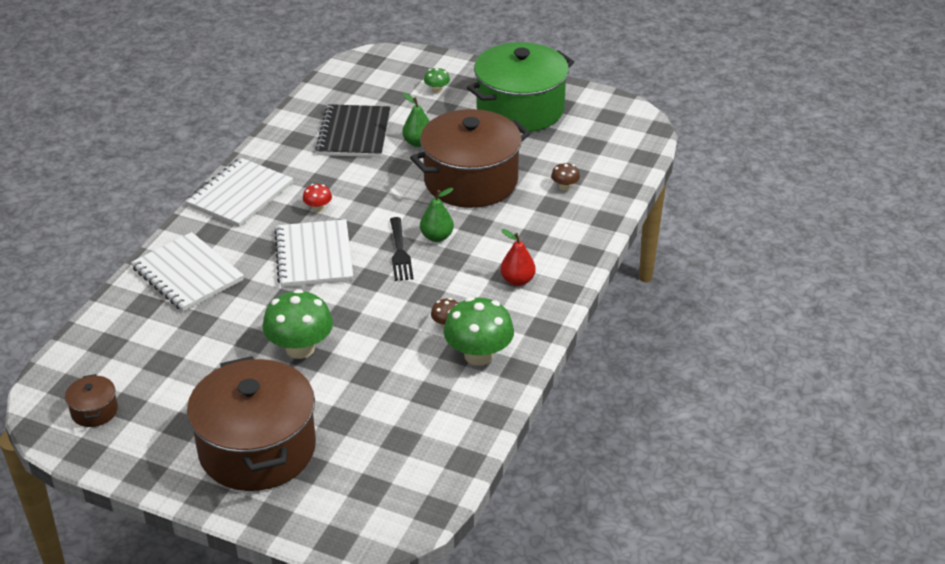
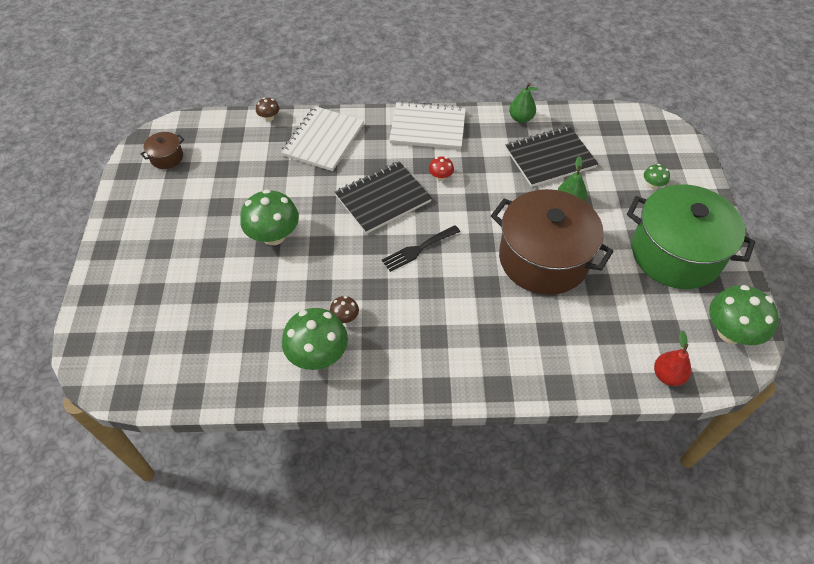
camera: 65 degrees right, 15 degrees up
brown pot [187,356,316,491] -> none
white notebook [274,219,353,287] -> black notebook [335,161,432,234]
green pear [420,188,454,242] -> green pear moved to [509,83,538,123]
red pear [500,229,536,286] -> red pear moved to [654,331,691,386]
brown mushroom [551,162,580,191] -> brown mushroom moved to [256,98,279,121]
none -> green mushroom [709,285,779,345]

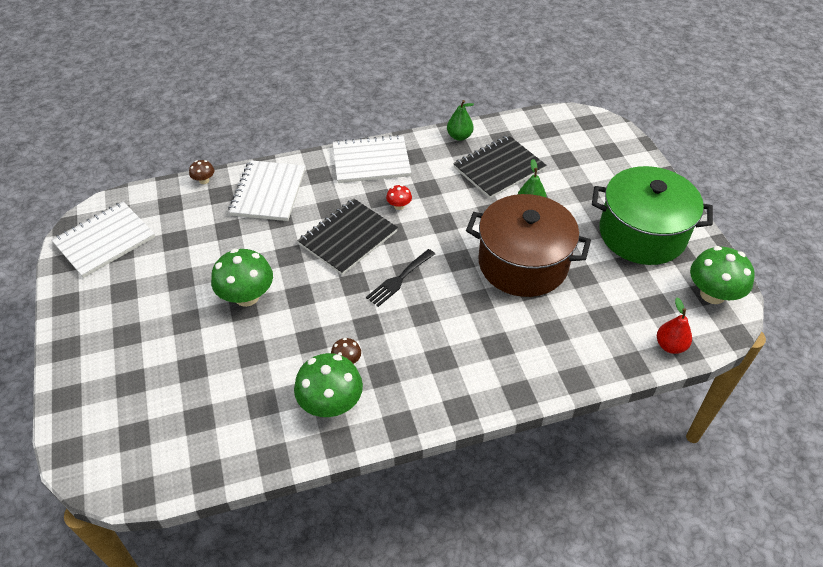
camera: 15 degrees left, 5 degrees down
brown pot [140,132,184,169] -> white notebook [51,202,155,278]
green mushroom [644,164,670,189] -> none

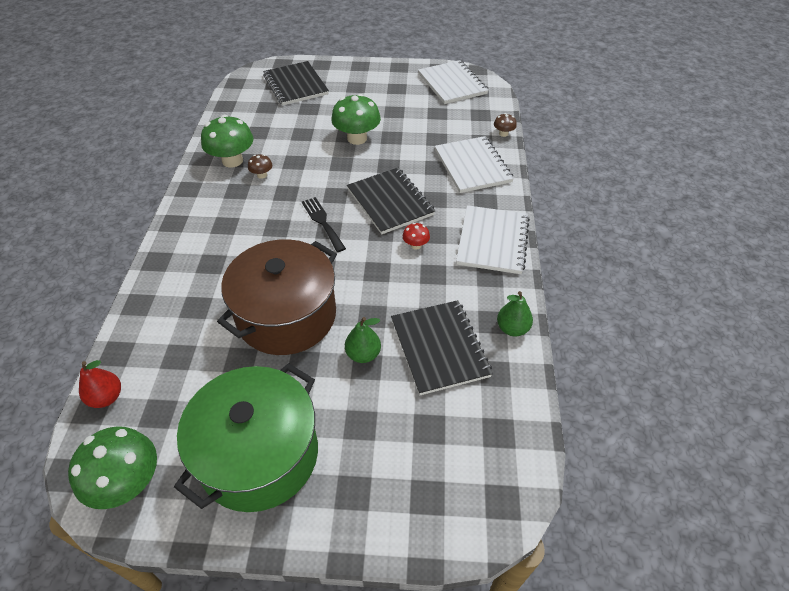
camera: 110 degrees right, 0 degrees up
white notebook [228,160,305,221] -> white notebook turned 45 degrees clockwise [435,136,514,193]
none -> black notebook [263,61,329,105]

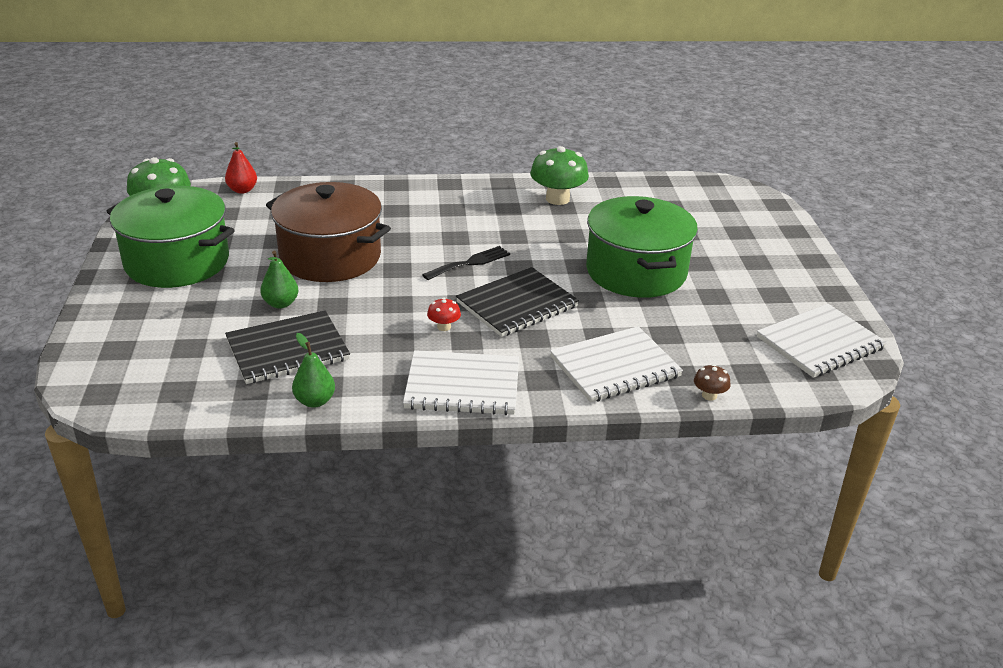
camera: 80 degrees right, 15 degrees down
brown mushroom [248,154,272,179] -> none
black notebook [263,61,329,105] -> none
green mushroom [331,94,381,145] -> green pot [586,196,698,298]

